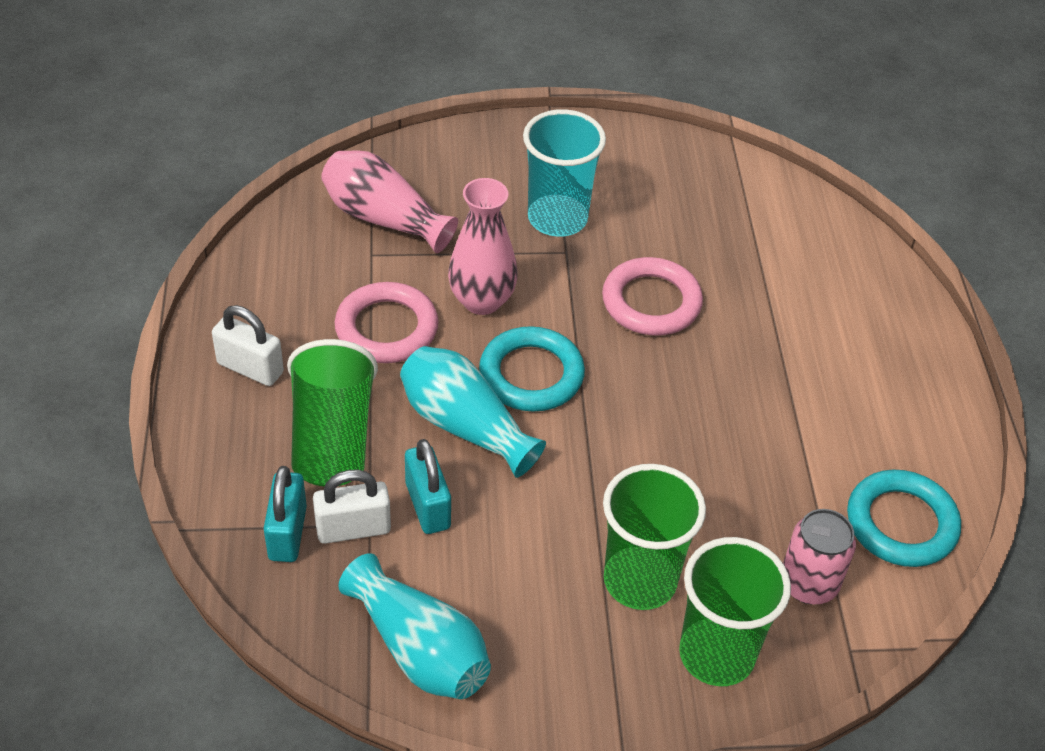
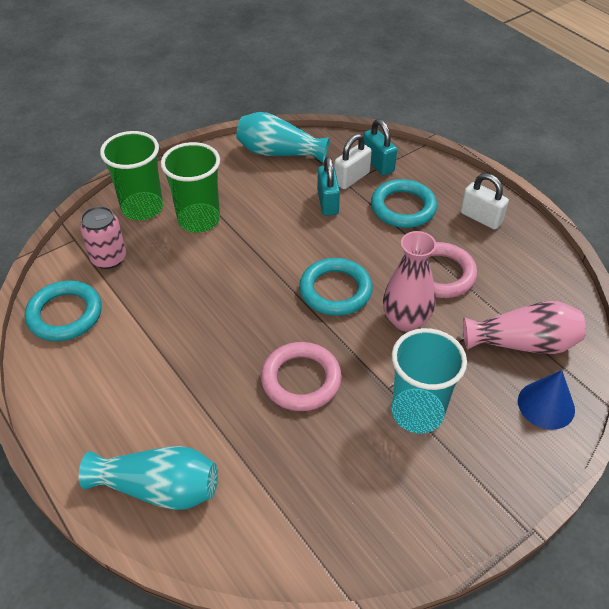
camera: 150 degrees right, 0 degrees up
white padlock [212,305,284,386] -> white padlock turned 45 degrees clockwise [460,173,509,230]
green cup [287,339,378,486] -> turquoise ring [371,179,437,228]
turquoise vase [400,346,546,478] -> turquoise vase moved to [79,446,218,510]
turquoise padlock [405,439,451,534] -> turquoise padlock turned 45 degrees clockwise [317,156,340,216]
none -> blue cone [518,370,575,430]

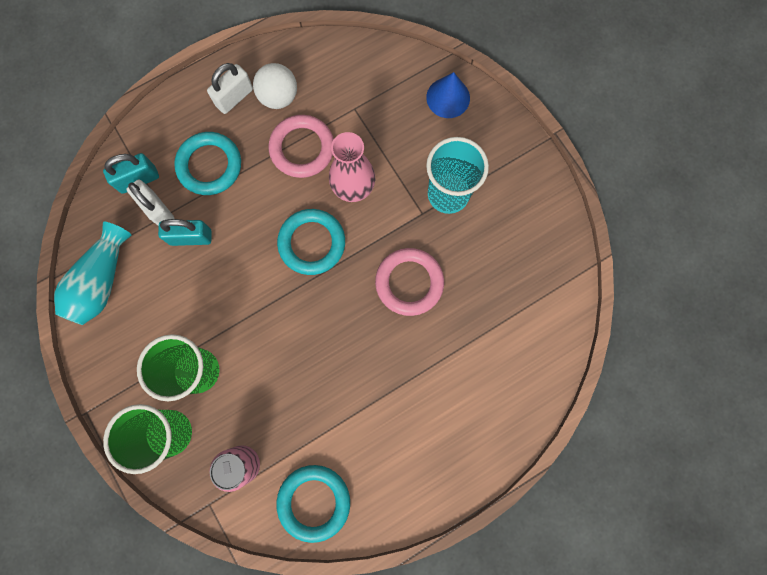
camera: 85 degrees left, 30 degrees up
turquoise vase [79,446,218,510] -> none
pink vase [463,301,586,354] -> none
none -> white ball [253,63,297,109]

